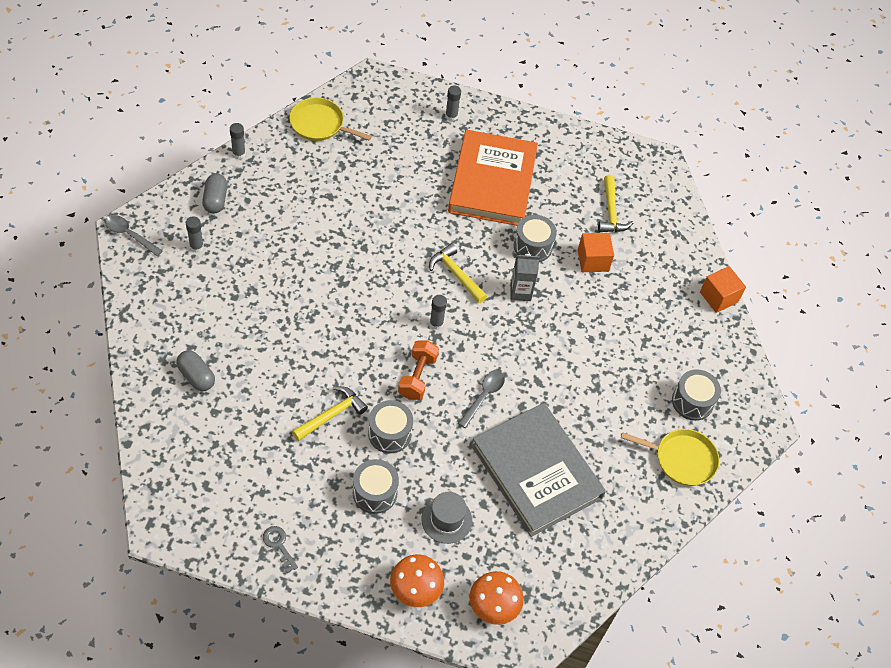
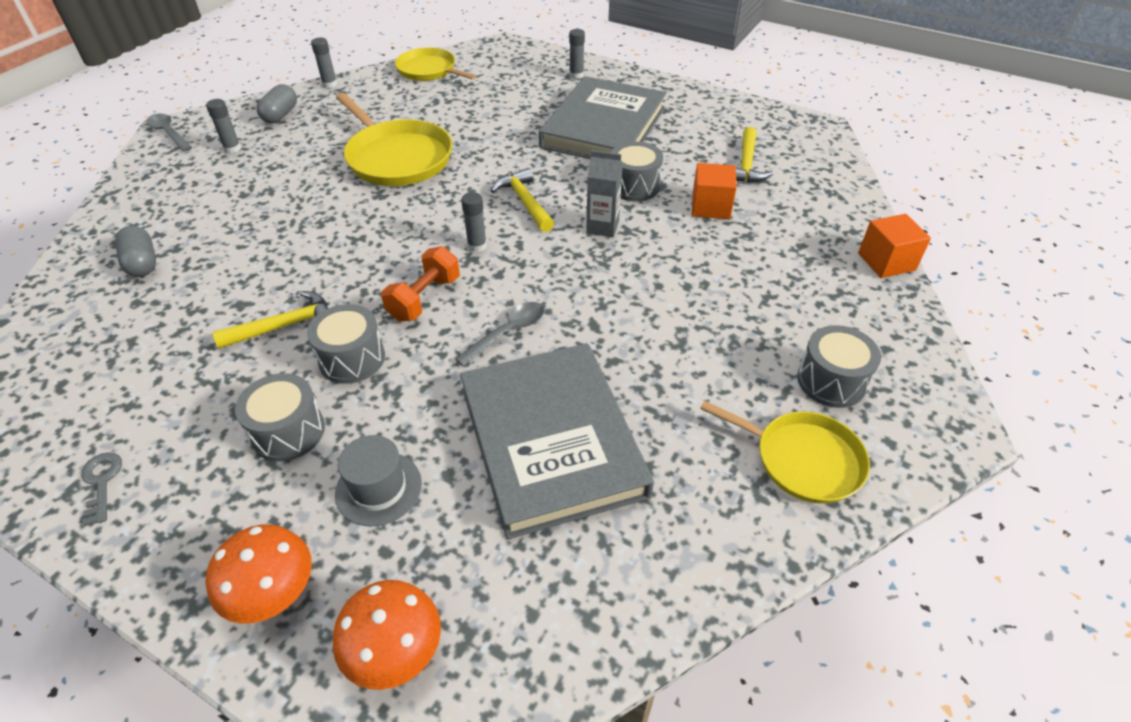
camera: 20 degrees right, 10 degrees down
orange book [448,130,538,226] -> grey book [539,76,667,159]
none -> yellow pan [336,93,452,186]

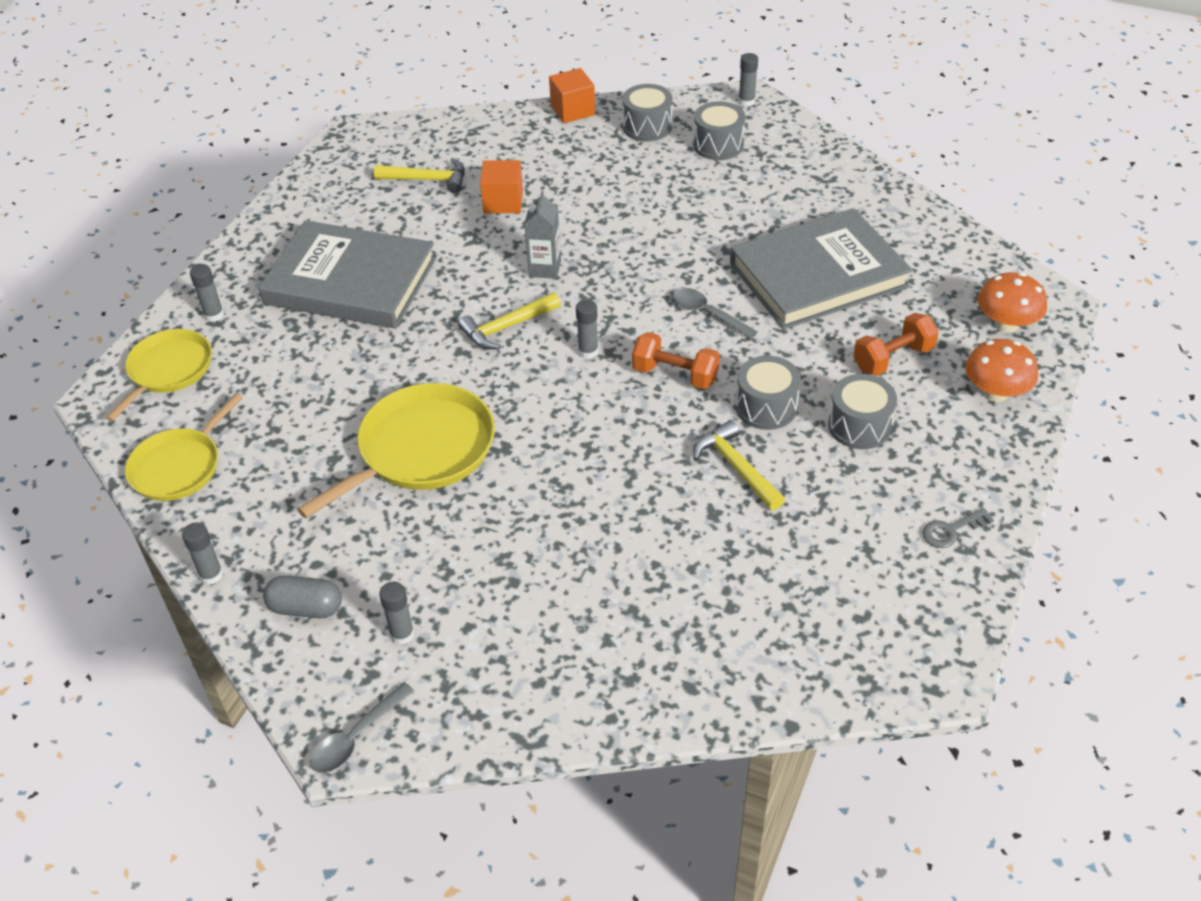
camera: 95 degrees left, 0 degrees up
grey capsule [115,226,156,277] -> none
grey hat [335,435,422,526] -> orange dumbbell [853,313,939,376]
grey drum [611,141,663,201] -> grey drum moved to [622,84,672,141]
yellow pan [700,400,870,504] -> yellow pan moved to [105,329,212,421]
none -> grey glue stick [738,53,758,107]

